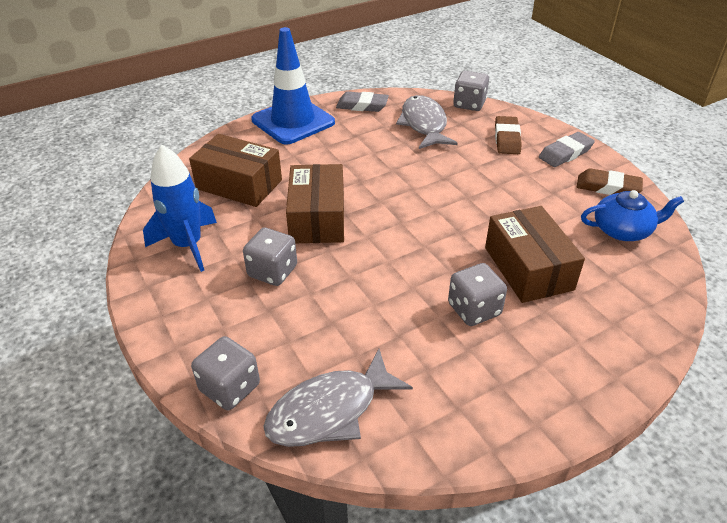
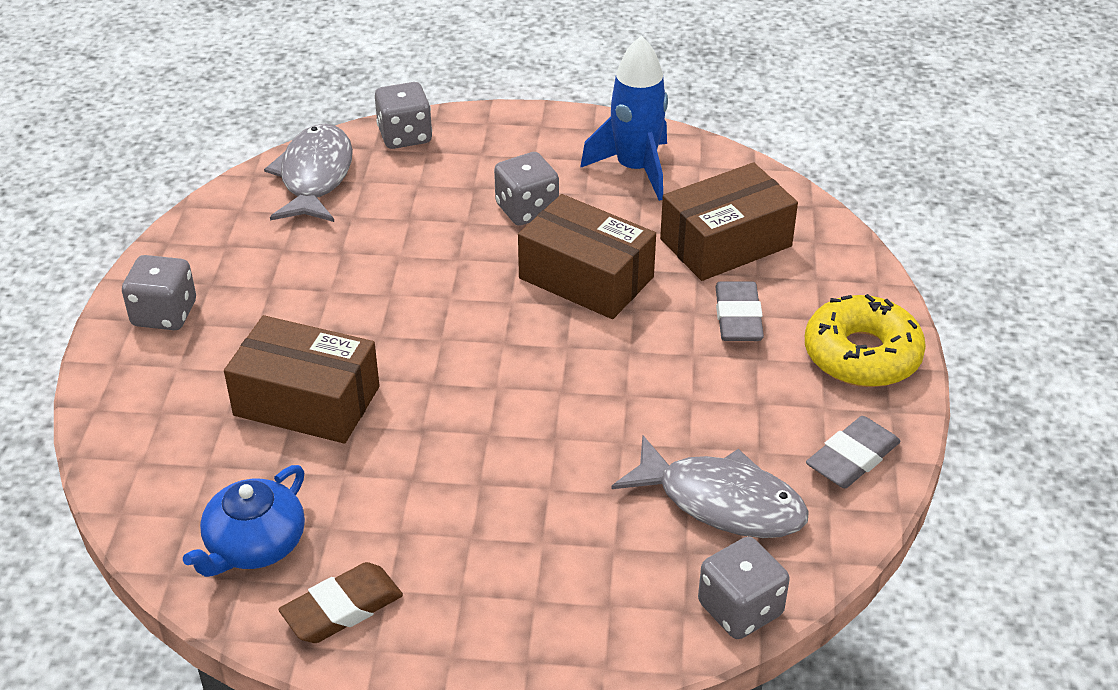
camera: 125 degrees right, 0 degrees up
blue traffic cone [251,27,335,144] -> yellow donut [805,294,926,387]
grey dice [448,263,507,326] -> grey dice moved to [122,255,196,330]
brown eraser [495,116,522,154] -> none
grey eraser [539,132,595,167] -> grey eraser moved to [715,281,764,341]

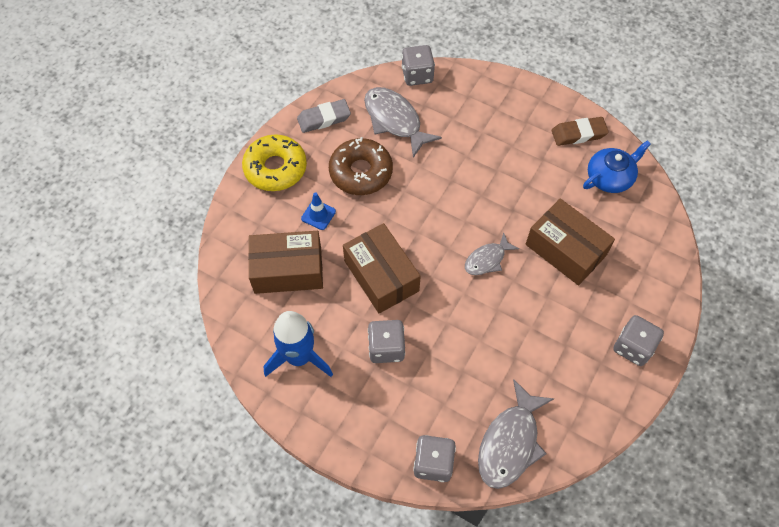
camera: 155 degrees left, 20 degrees up
grey eraser [715,281,764,341] -> blue traffic cone [301,192,336,230]
none -> brown donut [329,137,393,195]
none -> grey fish [465,232,519,275]

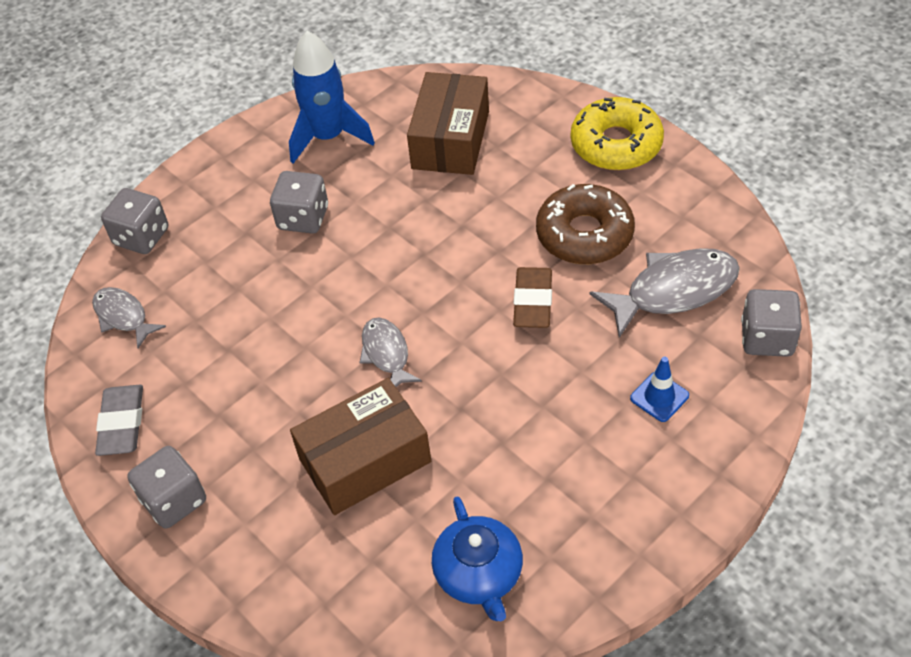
camera: 110 degrees right, 10 degrees down
grey eraser [297,99,351,133] -> grey eraser moved to [95,385,143,456]
blue traffic cone [301,192,336,230] -> blue traffic cone moved to [630,357,689,422]
brown box [343,223,421,314] -> none
grey fish [478,379,554,489] -> grey fish [92,287,166,348], size x0.60
brown eraser [552,117,609,146] -> brown eraser moved to [513,267,552,328]

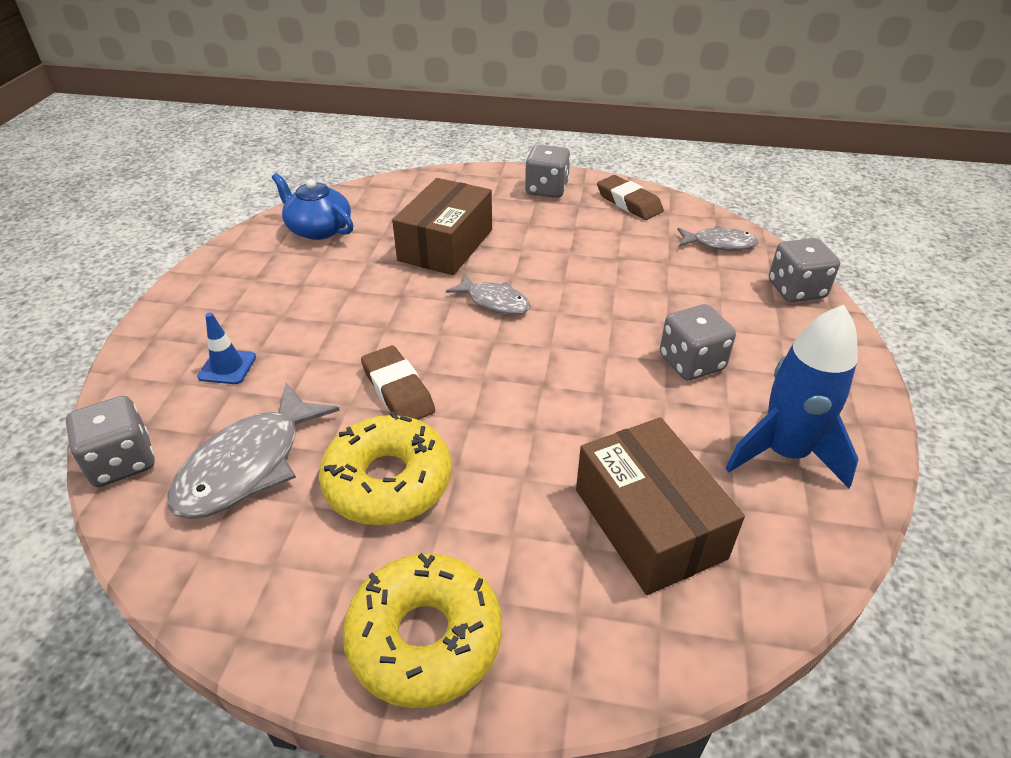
camera: 140 degrees right, 10 degrees down
grey eraser [95,385,143,456] -> brown eraser [597,175,664,220]
brown donut [536,184,635,264] -> yellow donut [319,412,452,525]

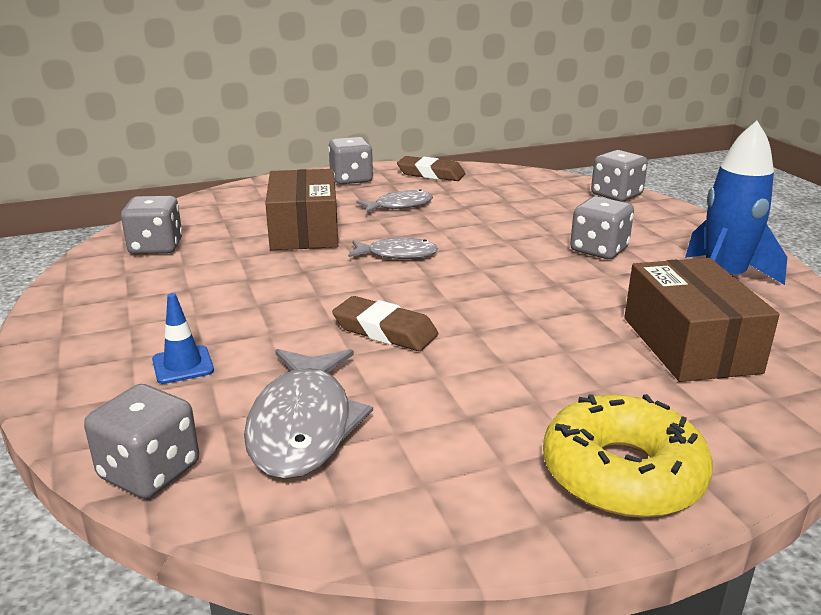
camera: 30 degrees left, 15 degrees down
blue teapot [272,173,353,240] -> grey dice [121,196,182,254]
yellow donut [319,412,452,525] -> none
brown box [576,417,745,595] -> brown box turned 45 degrees clockwise [624,258,780,382]
grey fish [677,225,759,251] -> grey fish moved to [356,189,433,213]

